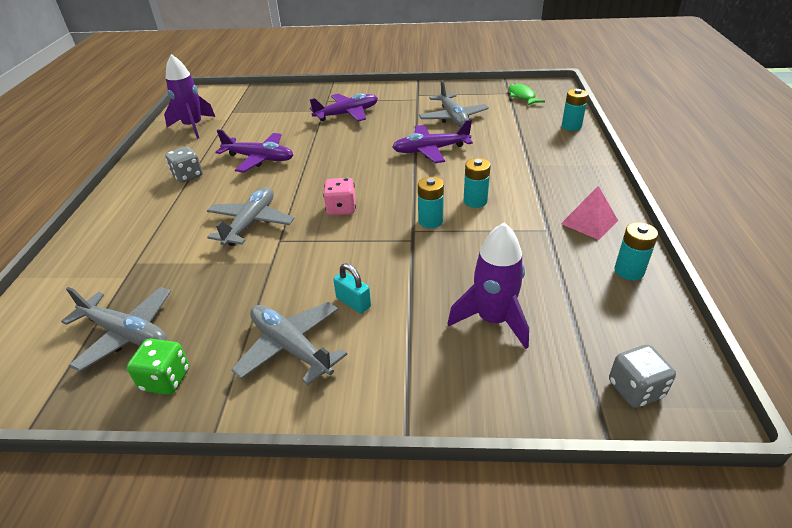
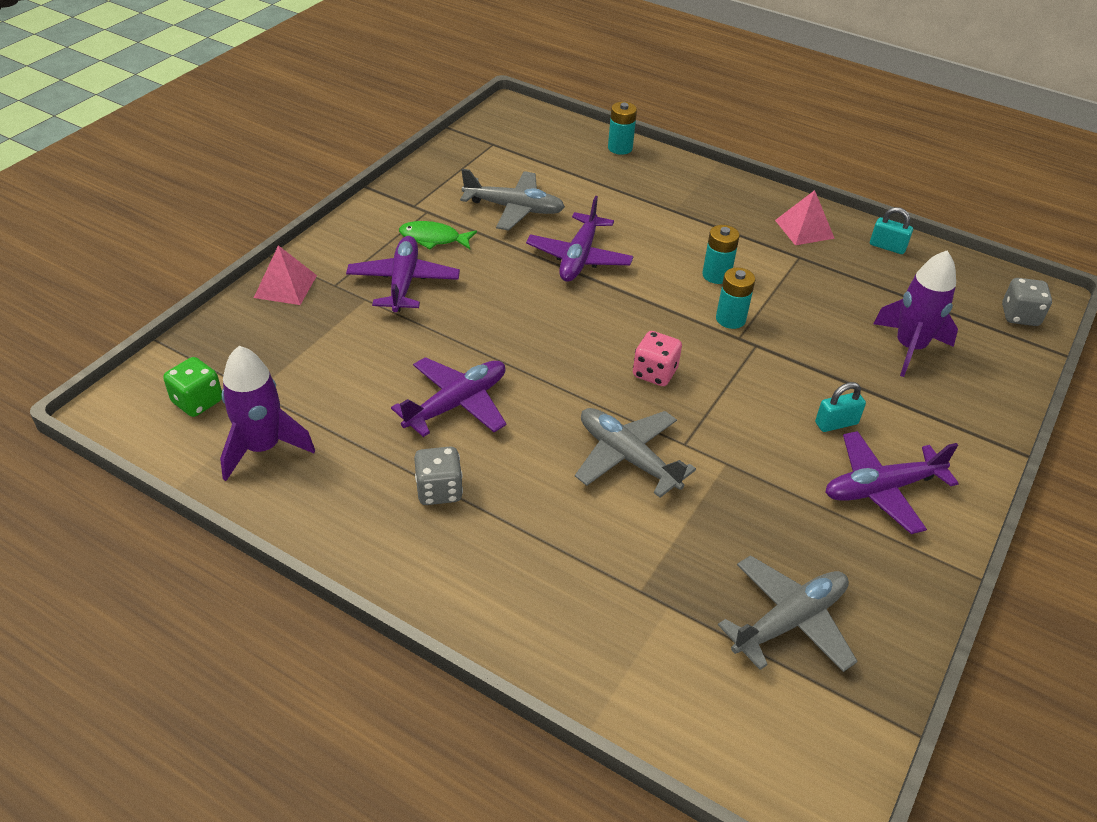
camera: 65 degrees left, 5 degrees up
green dice [127,339,189,395] -> green dice moved to [163,357,222,417]
grey plane [231,302,347,385] -> purple plane [825,431,959,534]
green fish [509,84,545,105] -> green fish moved to [399,221,477,249]
turquoise battery [614,222,658,280] -> turquoise padlock [870,207,913,254]
none -> pink pyramid [254,245,317,305]

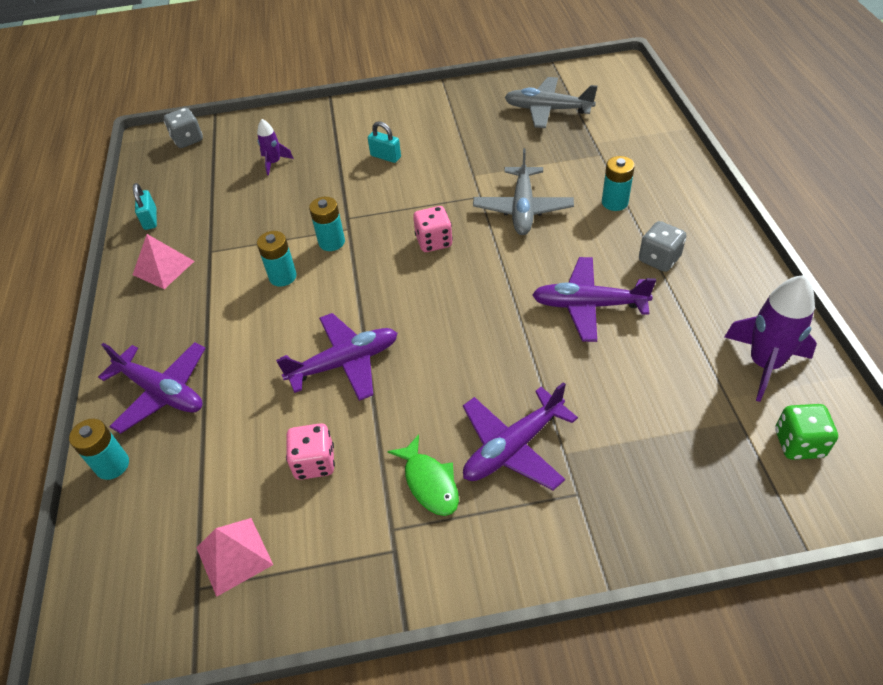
camera: 125 degrees left, 5 degrees up
pink pyramid [254,245,317,305] -> pink pyramid moved to [196,518,273,597]
grey plane [460,169,565,231] -> pink dice [286,423,335,480]
purple plane [825,431,959,534] -> purple plane moved to [98,342,206,434]
purple rocket [873,251,958,377] -> purple rocket [257,119,294,175], size x0.55
none -> turquoise battery [602,156,635,211]

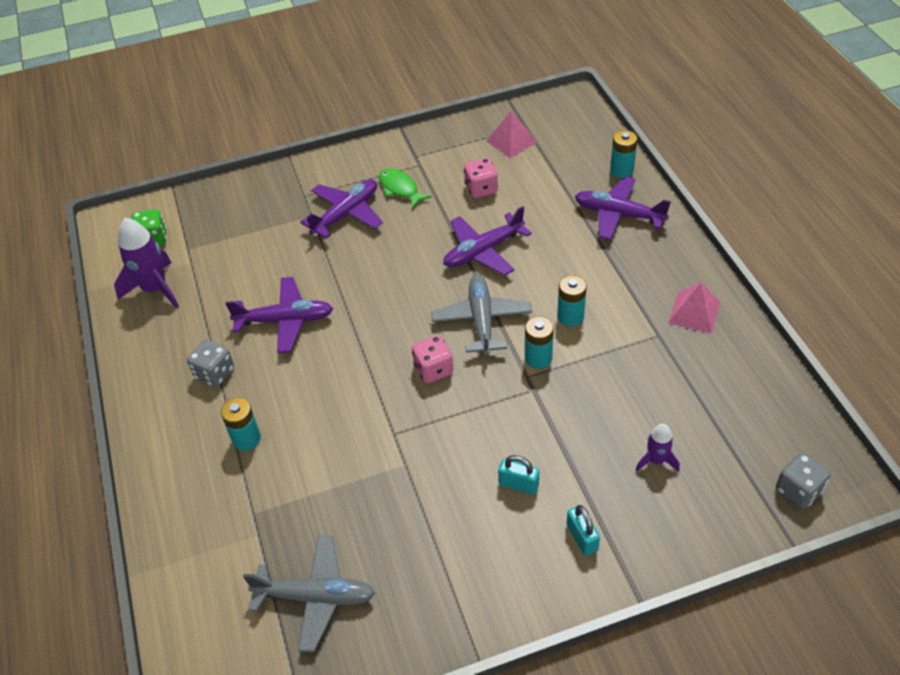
camera: 170 degrees right, 0 degrees up
turquoise padlock [133,183,157,230] -> turquoise padlock moved to [567,505,600,556]
grey plane [473,148,574,235] -> grey plane moved to [431,275,532,356]

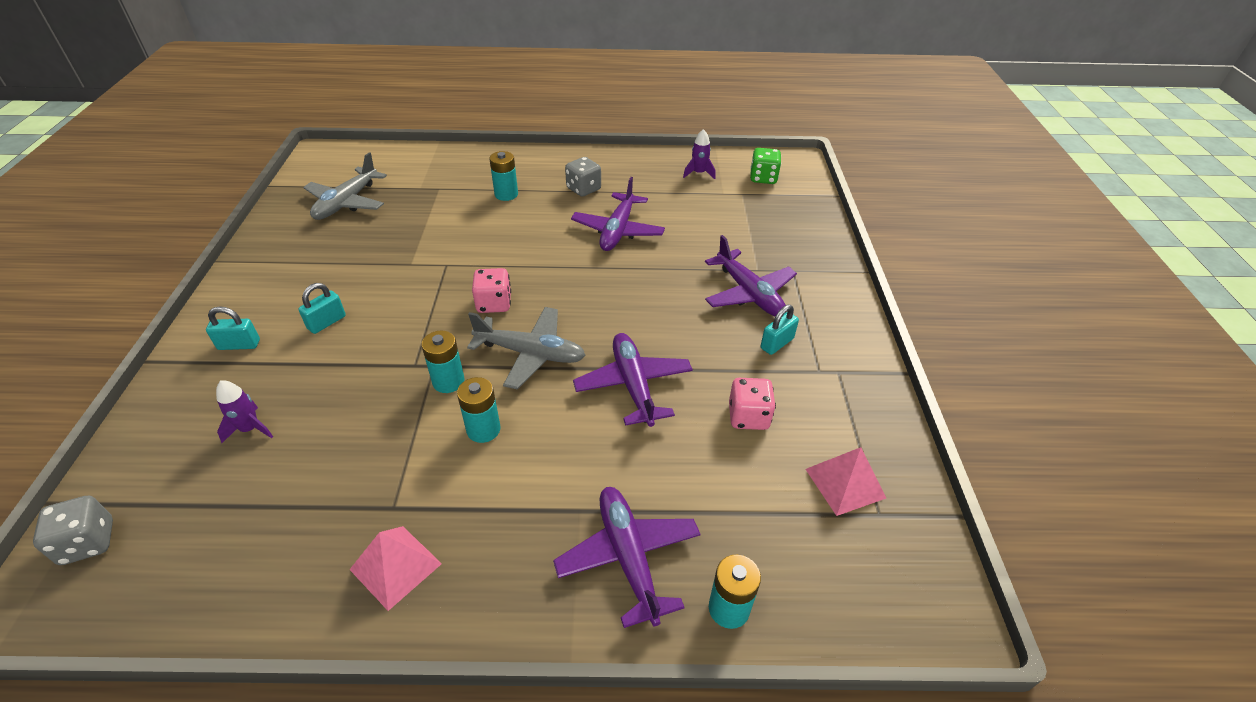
camera: 105 degrees right, 5 degrees down
purple rocket [114,218,179,309] -> purple rocket [683,129,715,179], size x0.55
green fish [379,168,432,209] -> turquoise padlock [761,305,799,355]
purple plane [575,177,671,240] -> purple plane turned 60 degrees counterclockwise [553,487,701,628]

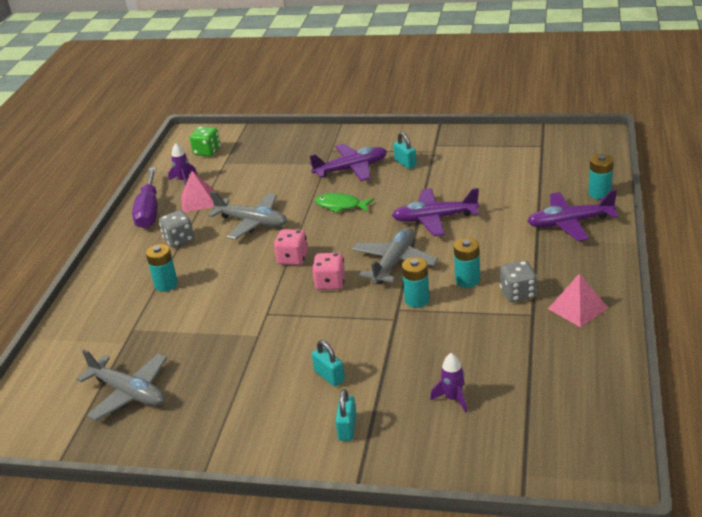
camera: 75 degrees left, 10 degrees down
grey dice [33,496,113,565] -> grey dice moved to [500,261,537,302]
purple plane [571,177,665,251] -> grey plane [208,191,287,240]
pink dice [729,378,776,430] -> pink dice moved to [274,229,308,265]
pink pyramid [805,447,886,516] -> pink pyramid moved to [181,171,215,212]
none -> purple screwdriver [132,167,158,229]
none -> green fish [315,193,374,213]

